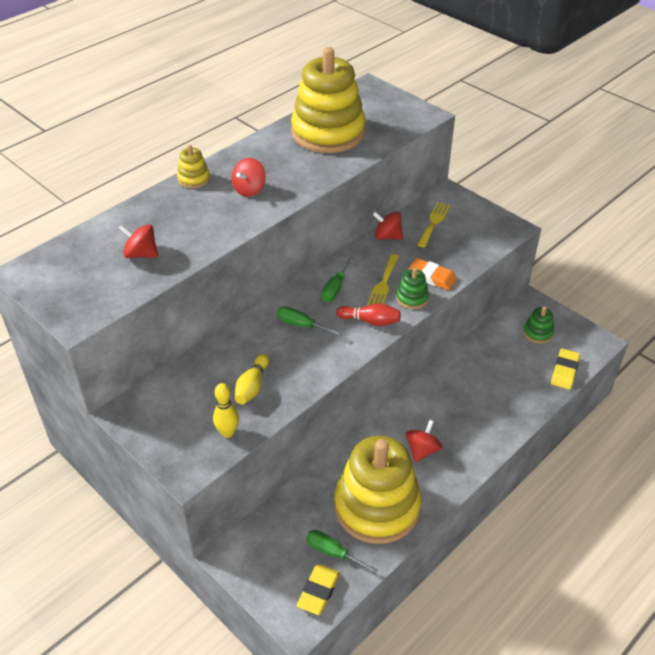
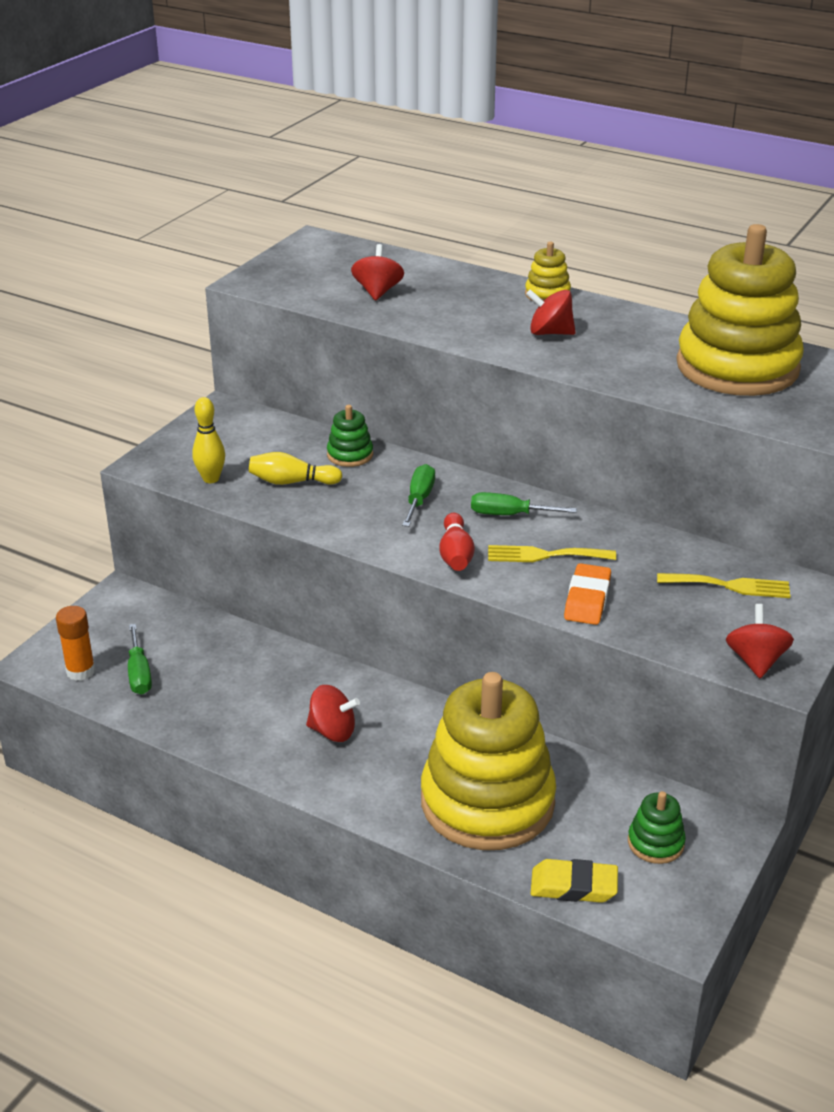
camera: 75 degrees right, 10 degrees down
yellow eraser [296,564,340,615] -> orange glue stick [56,606,96,681]
green screwdriver [306,530,378,574] -> green screwdriver turned 150 degrees clockwise [128,624,152,695]
yellow stacking toy [334,436,422,544] -> yellow stacking toy moved to [421,672,556,850]
red spinning top [373,212,403,240] -> red spinning top moved to [726,604,794,678]
green stacking toy [396,268,429,309] -> green stacking toy moved to [327,405,373,467]

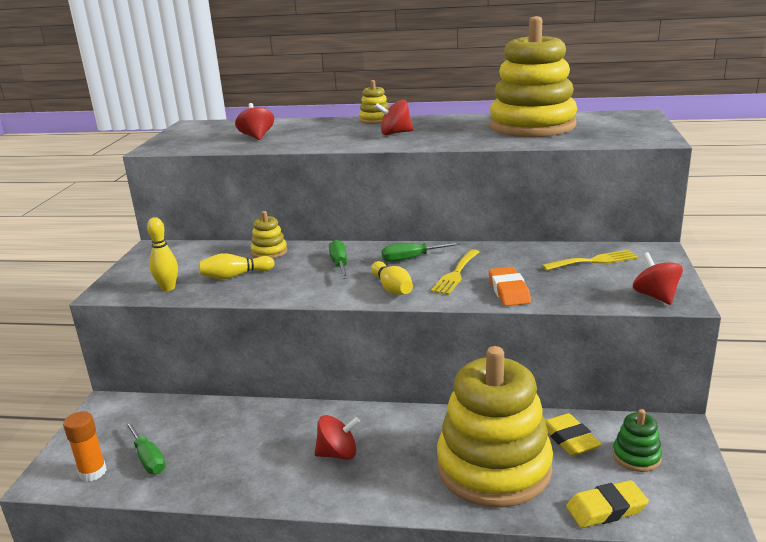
camera: 20 degrees left, 10 degrees down
green stacking toy [327,405,373,467] -> yellow stacking toy [251,211,287,259]
red bowling pin [439,513,475,571] -> yellow bowling pin [371,261,413,295]
yellow fork [488,545,616,562] -> yellow fork turned 45 degrees counterclockwise [431,250,479,295]
none -> yellow eraser [545,413,602,456]

